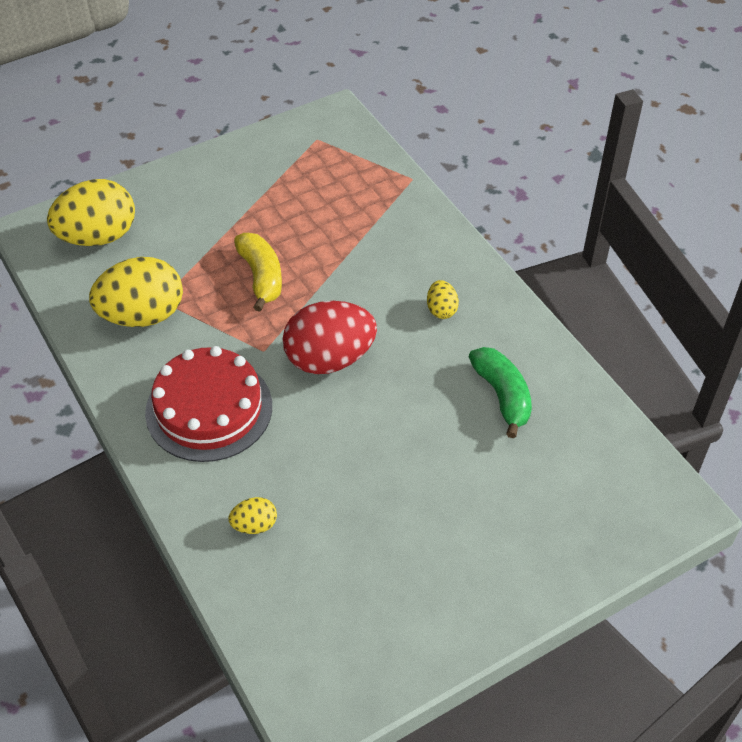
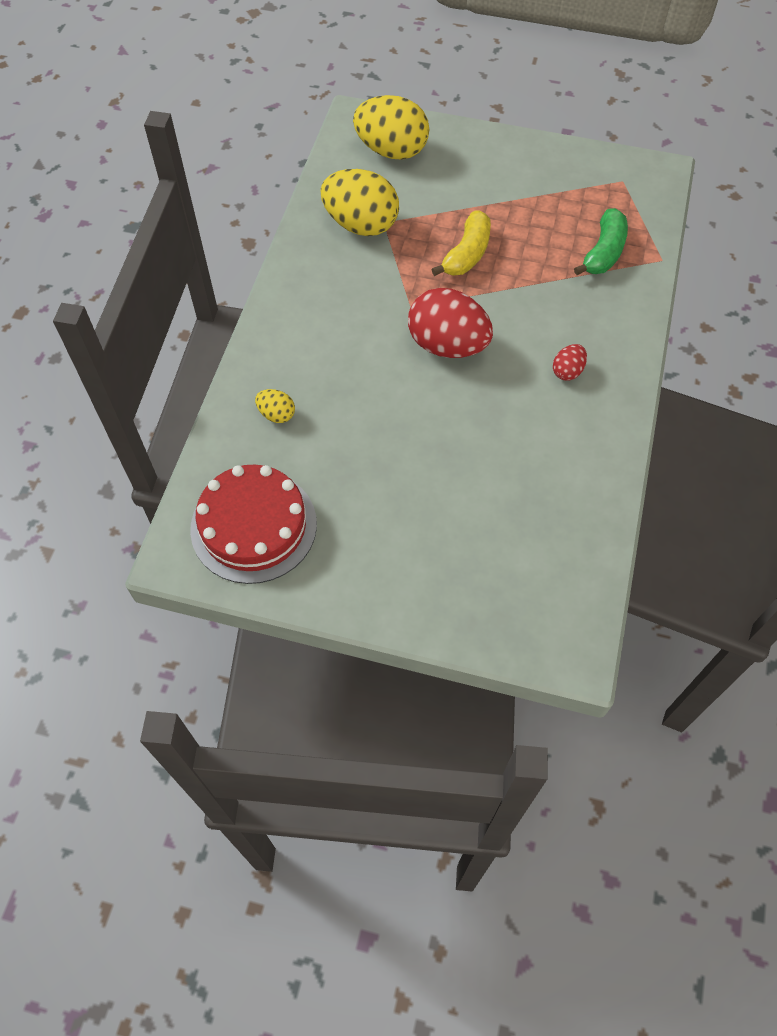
camera: 45 degrees right, 10 degrees up
red cake [145,346,272,462] -> red cake moved to [190,465,317,584]
yellow egg [427,280,459,319] -> red egg [553,344,587,381]
green banana [469,347,532,438] -> green banana moved to [574,208,628,275]

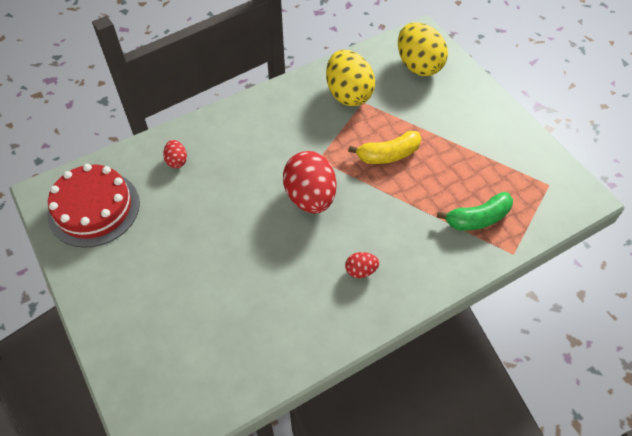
camera: 45 degrees right, 5 degrees down
yellow egg [255,389,295,423] -> red egg [163,140,187,168]

